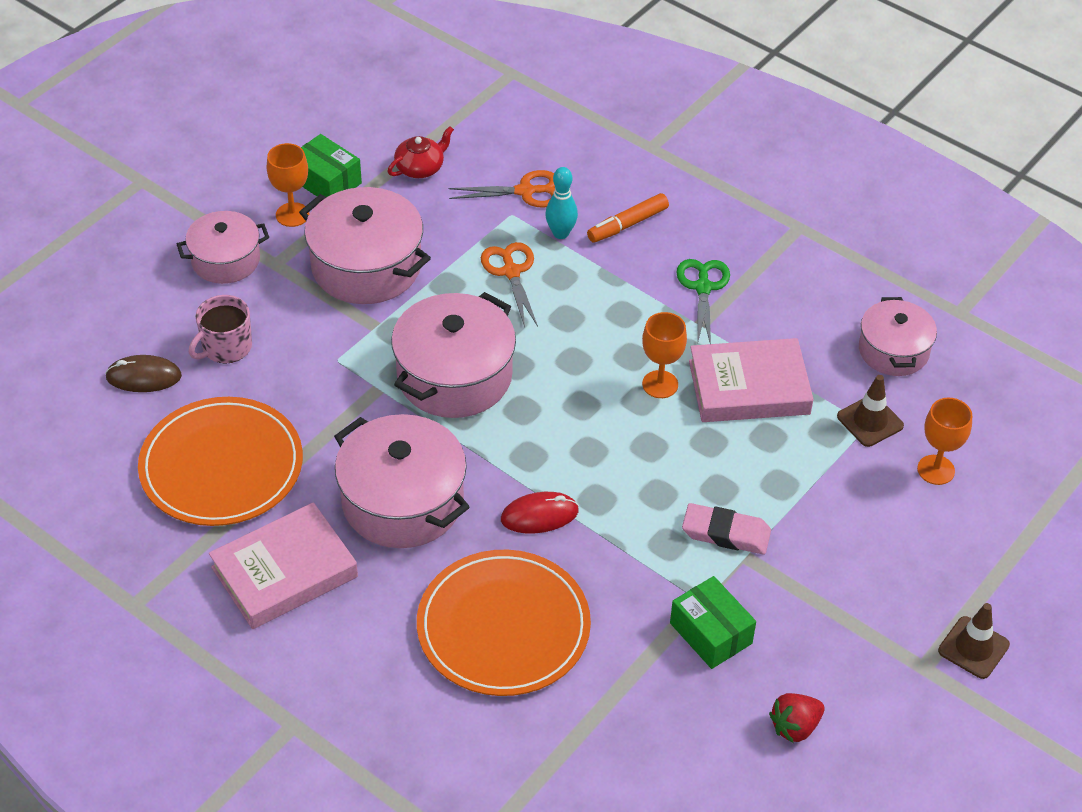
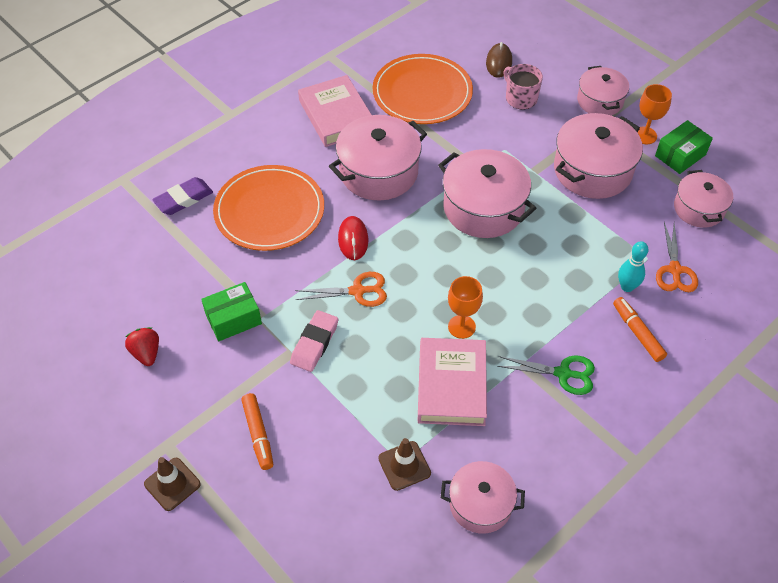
camera: 100 degrees right, 5 degrees up
red teapot [388,126,454,178] -> pink pot [674,170,733,228]
orange scissors [481,242,538,327] -> orange scissors moved to [295,272,387,307]
orange goblet [917,398,972,485] -> none
none -> purple eraser [152,177,213,215]
none -> orange marker [241,393,273,470]

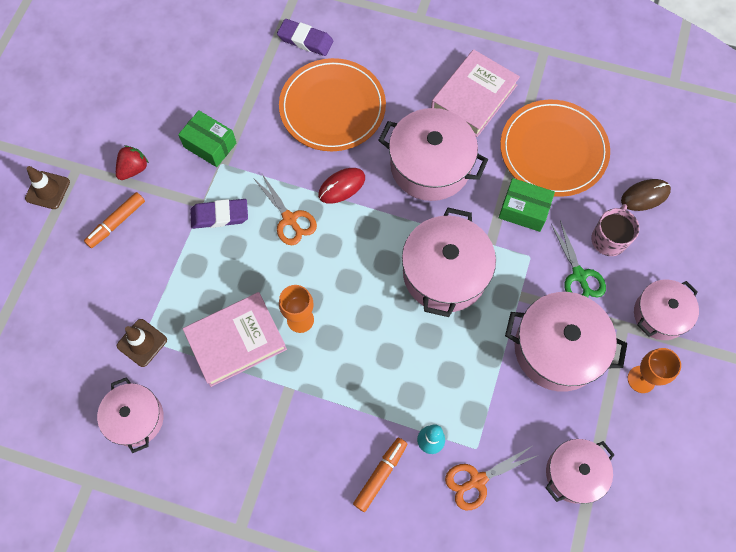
camera: 60 degrees right, 15 degrees up
red strawberry [125,327,159,366] -> red strawberry moved to [116,145,149,180]
pink eraser [290,310,338,372] -> purple eraser [190,199,248,229]
green scissors [497,355,595,395] -> green scissors moved to [551,220,606,298]
green box [655,120,713,174] -> green box moved to [499,178,555,232]

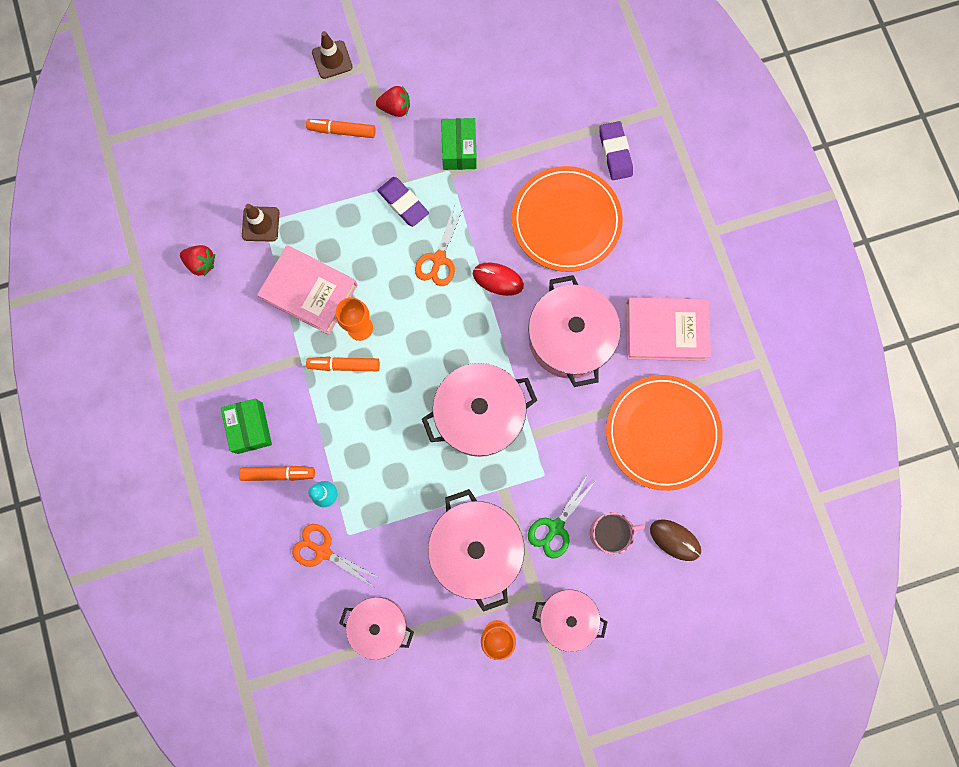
camera: 55 degrees right, 10 degrees up
pink pot [97,377,164,453] -> red strawberry [180,245,215,276]
green box [499,178,555,232] -> green box moved to [221,399,272,454]
none -> orange marker [306,357,380,371]

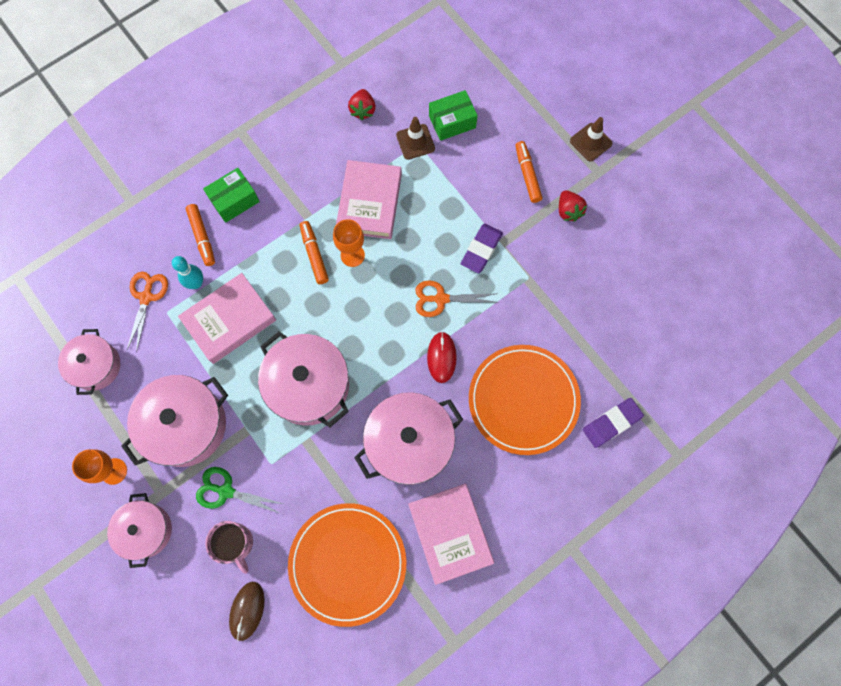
camera: 70 degrees right, 5 degrees down
green box [441,118,477,170] -> green box moved to [429,90,478,141]
none -> pink book [178,273,276,364]

